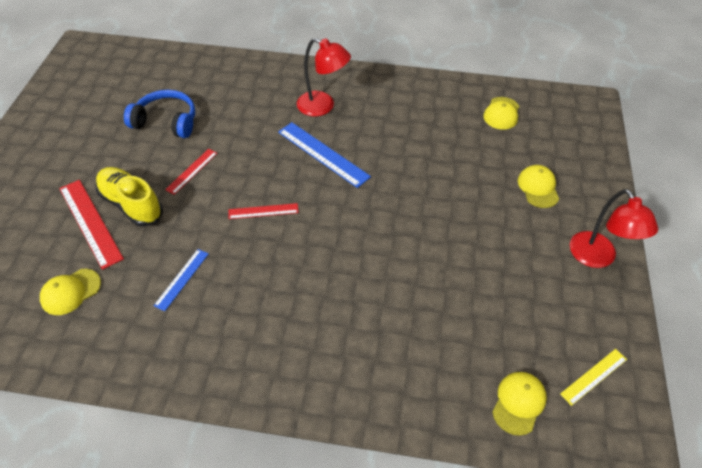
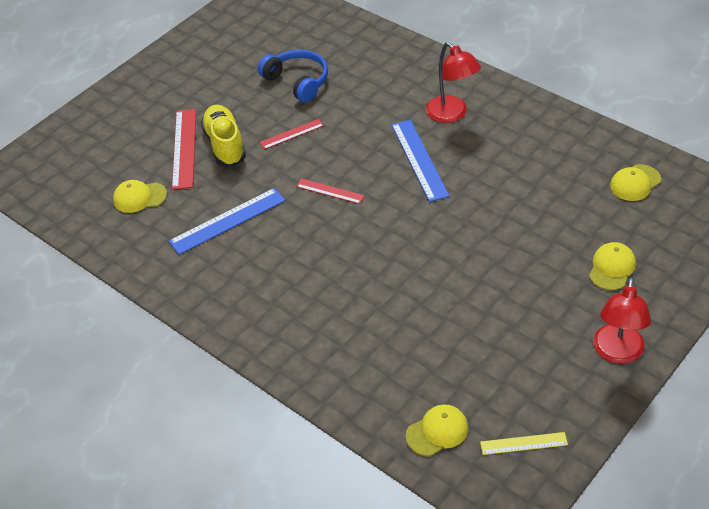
camera: 35 degrees right, 5 degrees down
blue ruler [154,249,209,311] -> blue ruler [169,188,286,255], size x1.73

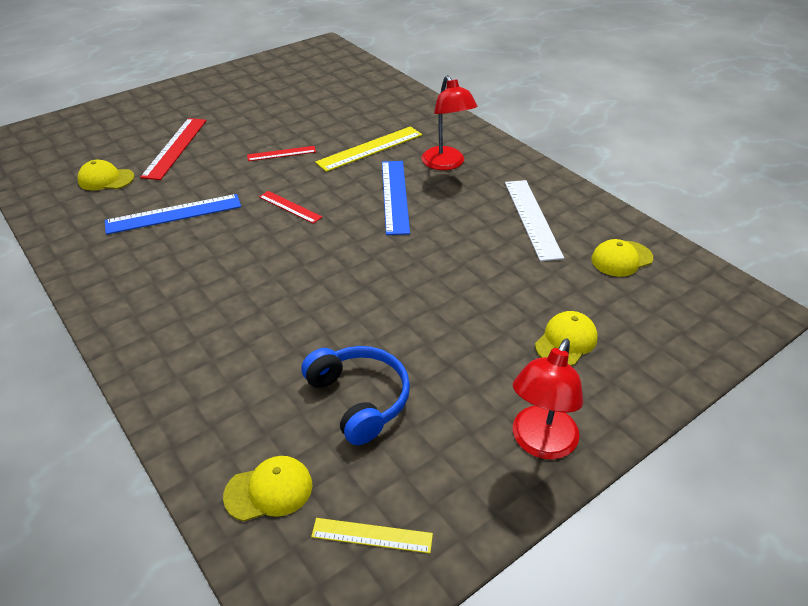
camera: 10 degrees right, 5 degrees down
yellow shoe [201,105,246,167] -> none
blue headphones [258,50,328,102] -> blue headphones moved to [301,346,410,445]
none -> yellow ruler [315,126,422,172]
none -> white ruler [505,180,564,261]

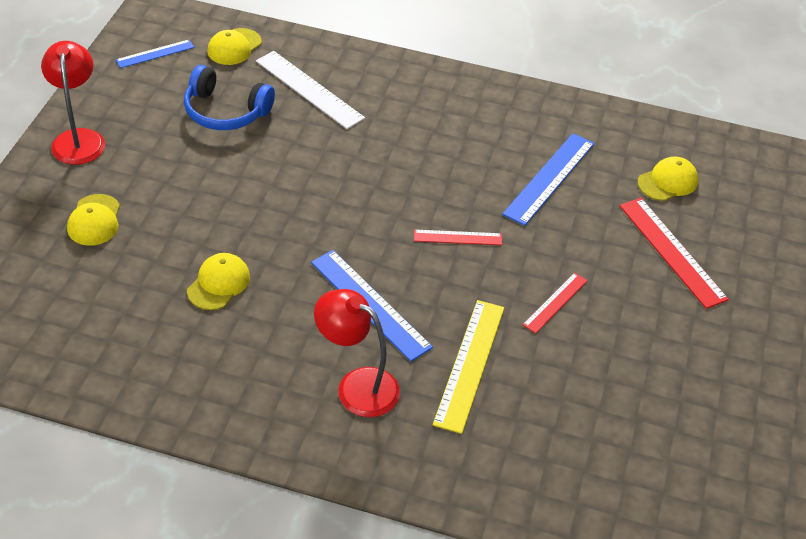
camera: 140 degrees right, 5 degrees up
yellow ruler [311,518,433,553] -> blue ruler [116,39,194,68]
white ruler [505,180,564,261] -> white ruler moved to [256,51,365,129]
yellow cap [592,239,653,277] -> yellow cap moved to [187,253,250,310]

